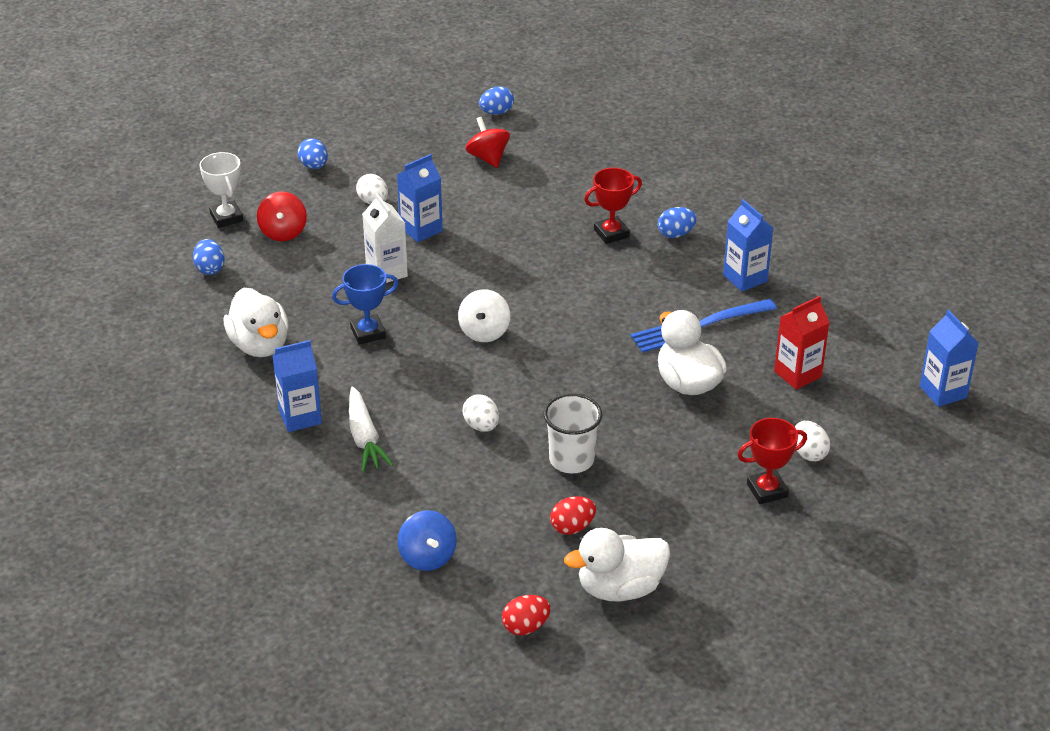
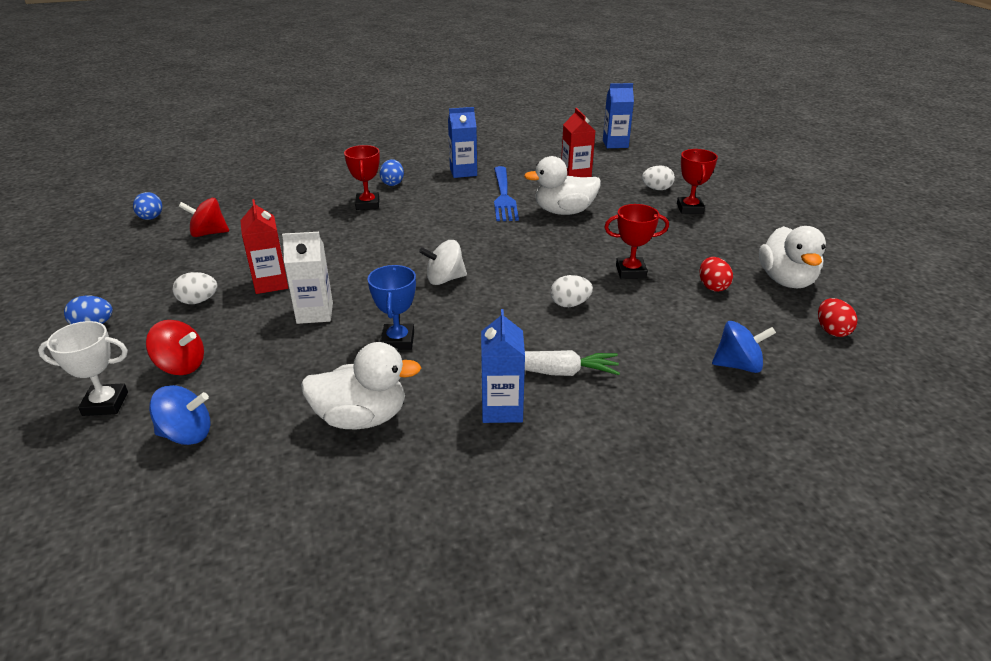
camera: 70 degrees left, 5 degrees down
blue egg [193,239,225,275] -> blue spinning top [149,385,211,445]
blue carton [397,154,443,242] -> red carton [240,199,288,294]
white spinning top [458,289,510,342] -> white spinning top turned 135 degrees clockwise [419,240,467,285]
white cup [543,394,602,473] -> red trophy [604,204,669,279]

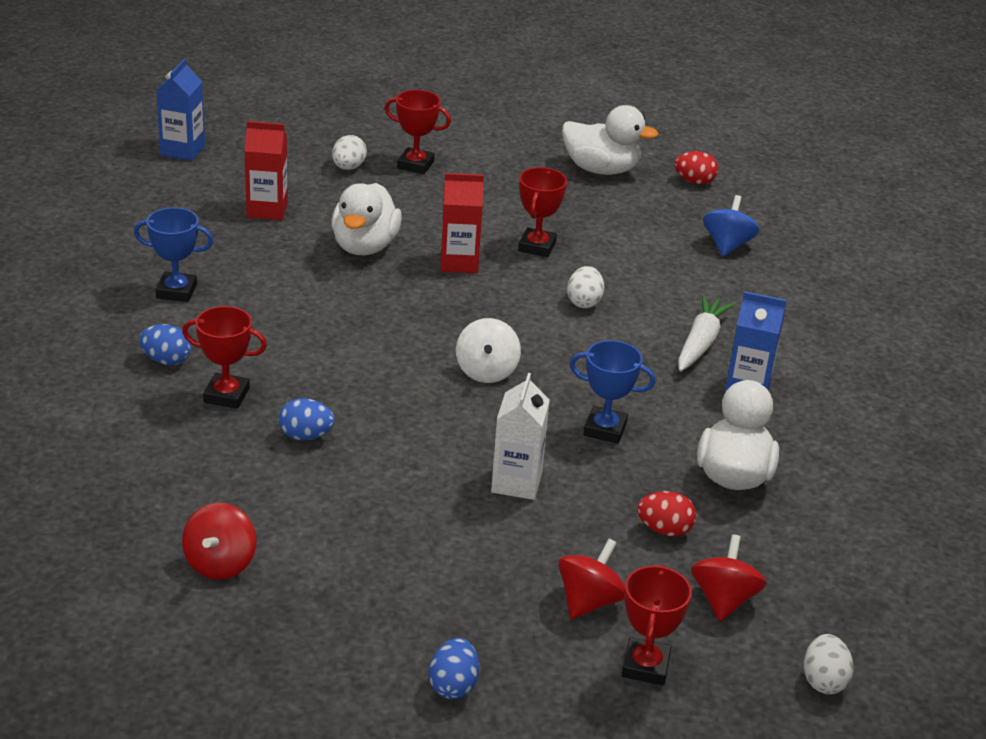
camera: 75 degrees left, 0 degrees up
white trophy [38,321,128,416] -> red trophy [622,565,692,685]
blue egg [133,192,162,220] -> blue egg moved to [278,398,335,440]
blue spinning top [149,385,211,445] -> red spinning top [691,534,767,621]
white egg [173,272,217,304] -> white egg moved to [804,634,854,694]
red carton [240,199,288,294] -> red carton moved to [441,173,484,273]
blue carton [448,107,477,178] -> blue trophy [134,207,213,302]
blue fork [494,166,519,221] -> none
red egg [700,257,733,292] -> red egg moved to [637,491,696,536]

